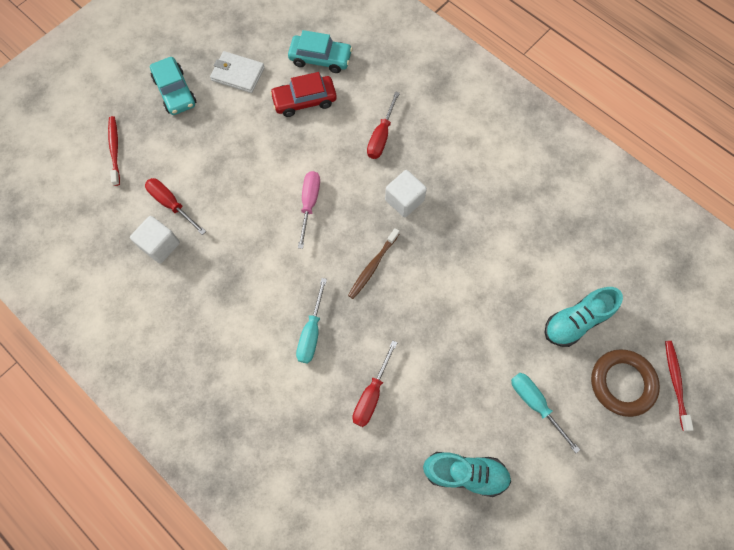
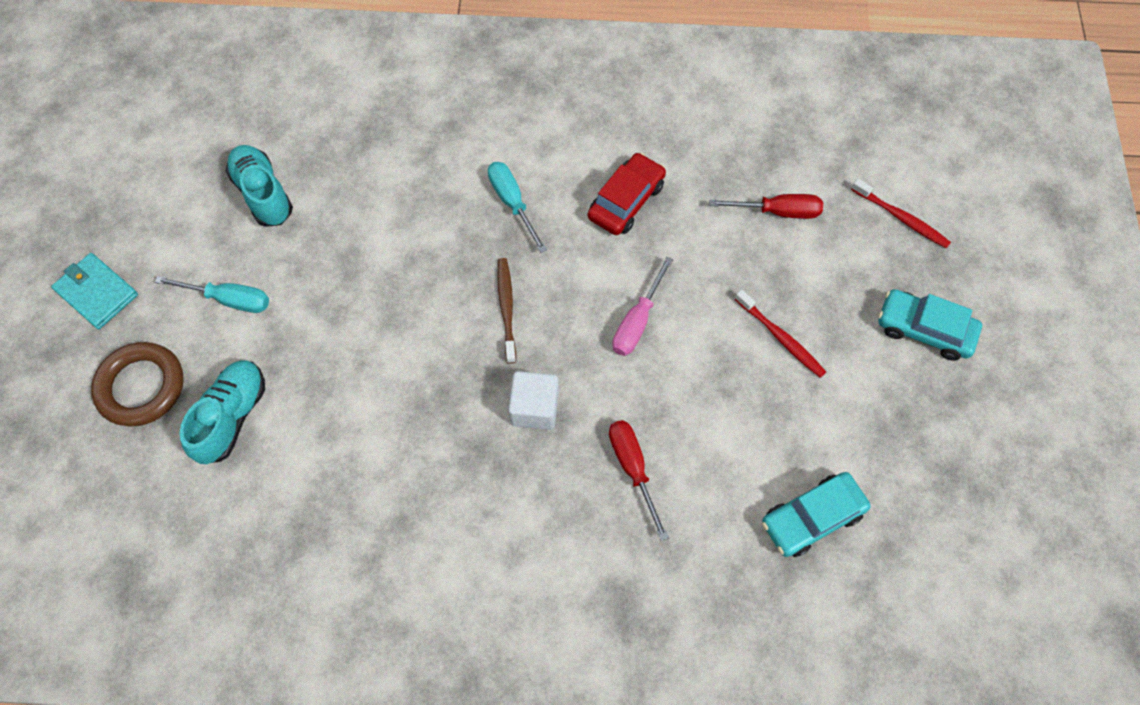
camera: 140 degrees right, 5 degrees down
white cube [130,216,180,263] -> none
white wallet [210,51,265,93] -> none
red car [270,72,337,117] -> red car moved to [588,153,666,235]
pink screwdriver [298,171,320,249] -> pink screwdriver turned 60 degrees clockwise [612,257,673,356]
red screwdriver [352,340,398,427] -> none
turquoise shoe [423,452,511,497] -> turquoise shoe turned 90 degrees clockwise [225,145,293,227]
red toothbrush [665,341,694,431] -> red toothbrush moved to [735,290,826,378]
none -> turquoise wallet [51,253,138,329]

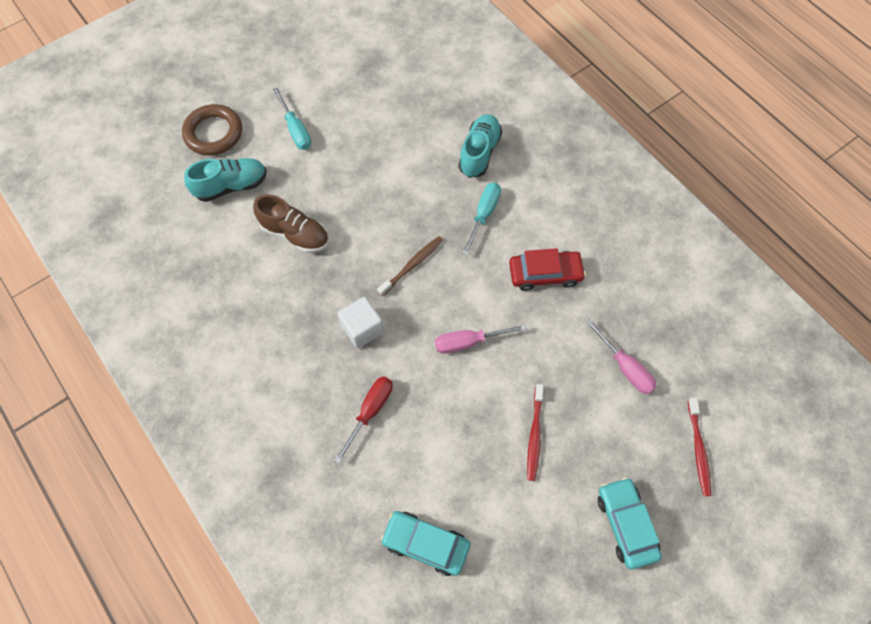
camera: 50 degrees right, 0 degrees up
turquoise wallet [51,253,138,329] -> none
turquoise shoe [225,145,293,227] -> turquoise shoe moved to [458,114,502,178]
red screwdriver [709,194,823,219] -> pink screwdriver [585,319,657,394]
none -> brown shoe [253,194,329,253]

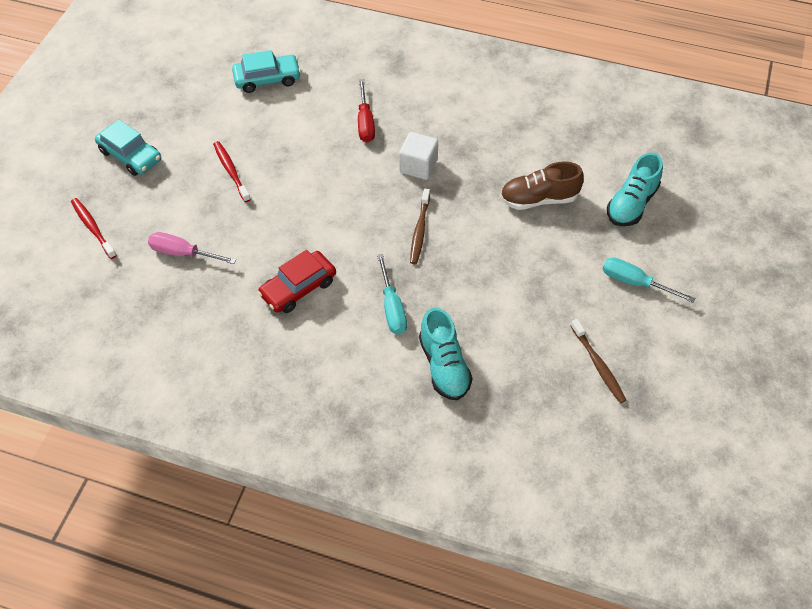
camera: 145 degrees right, 10 degrees down
brown ring [182,104,242,156] -> none
pink screwdriver [435,324,527,354] -> none
none -> brown toothbrush [571,319,627,404]

